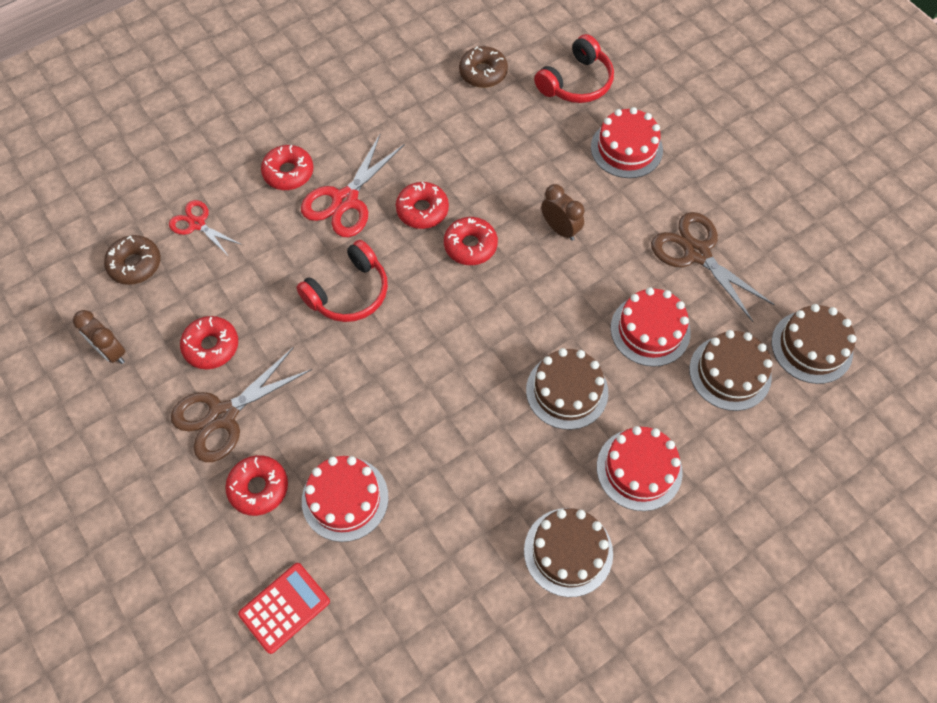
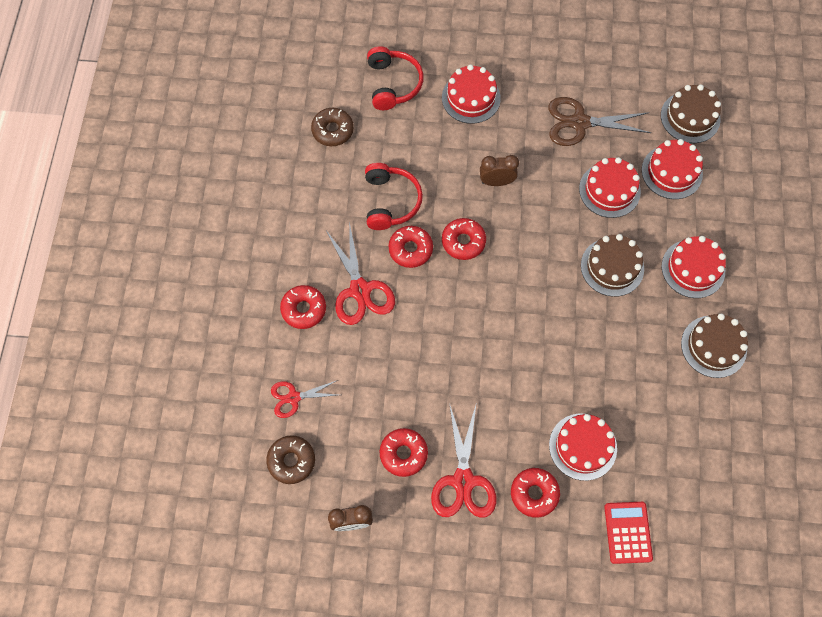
camera: 50 degrees left, 5 degrees up
brown scissors [171,347,312,462] -> red scissors [431,403,496,518]
red headphones [296,240,388,322] -> red headphones moved to [365,163,423,230]
brown cake [689,330,772,411] -> red cake [642,139,703,199]

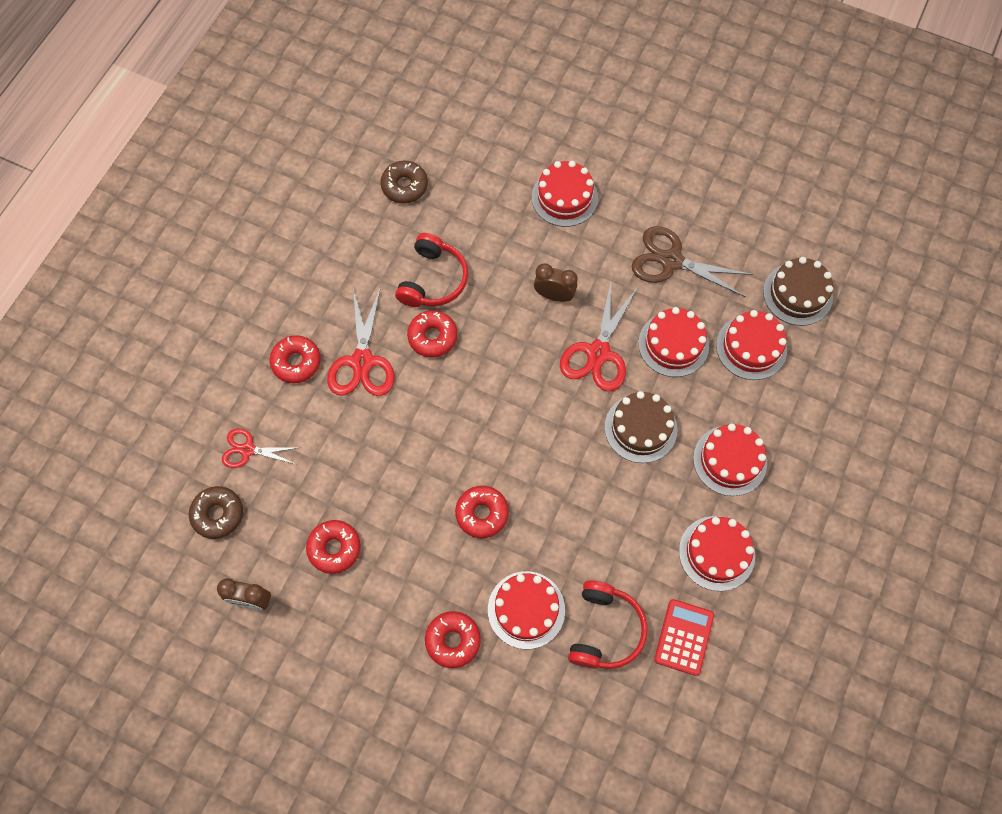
camera: 20 degrees right, 0 degrees up
red headphones [367,46,424,110] -> red headphones moved to [568,580,648,669]
red scissors [431,403,496,518] -> red scissors moved to [560,282,638,392]
red donut [442,218,486,260] -> red donut moved to [455,486,509,538]
red calculator [604,502,653,564] -> red calculator moved to [654,599,714,676]
brown cake [681,314,748,378] -> red cake [679,516,755,591]

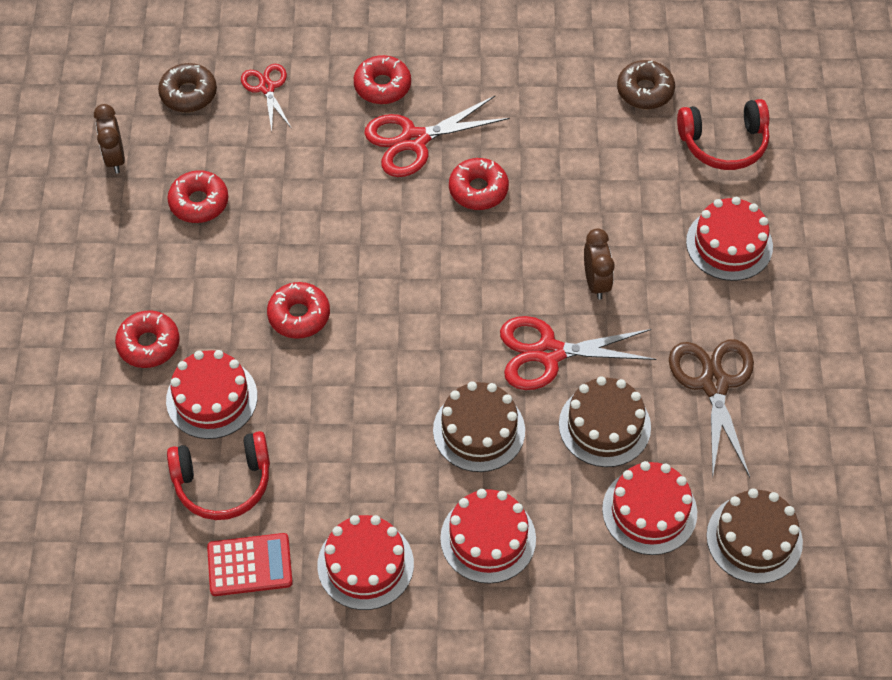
camera: 65 degrees right, 10 degrees down
red headphones [395,233,468,307] -> red headphones moved to [677,99,769,170]
red cake [638,307,709,377] -> brown cake [559,376,651,467]

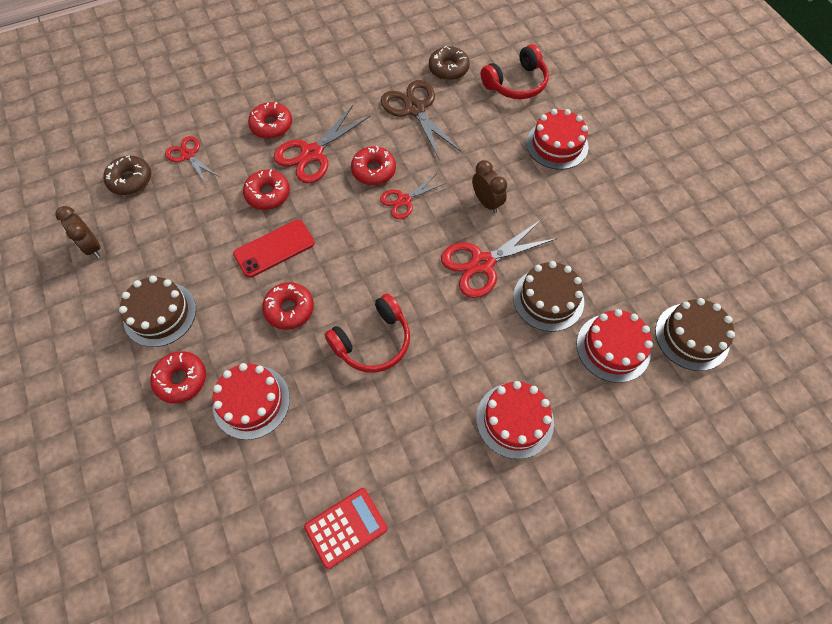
camera: 25 degrees left, 5 degrees up
red donut [167,170,228,223] -> red donut moved to [243,170,290,210]
red headphones [167,431,270,520] -> red headphones moved to [325,294,410,373]
red cake [317,515,414,610] -> none
brown cake [433,381,525,472] -> brown cake moved to [119,276,196,347]
brown scissors [669,339,754,479] -> brown scissors moved to [381,80,461,161]
none -> red phone [233,220,315,278]
none -> red scissors [380,174,446,219]

